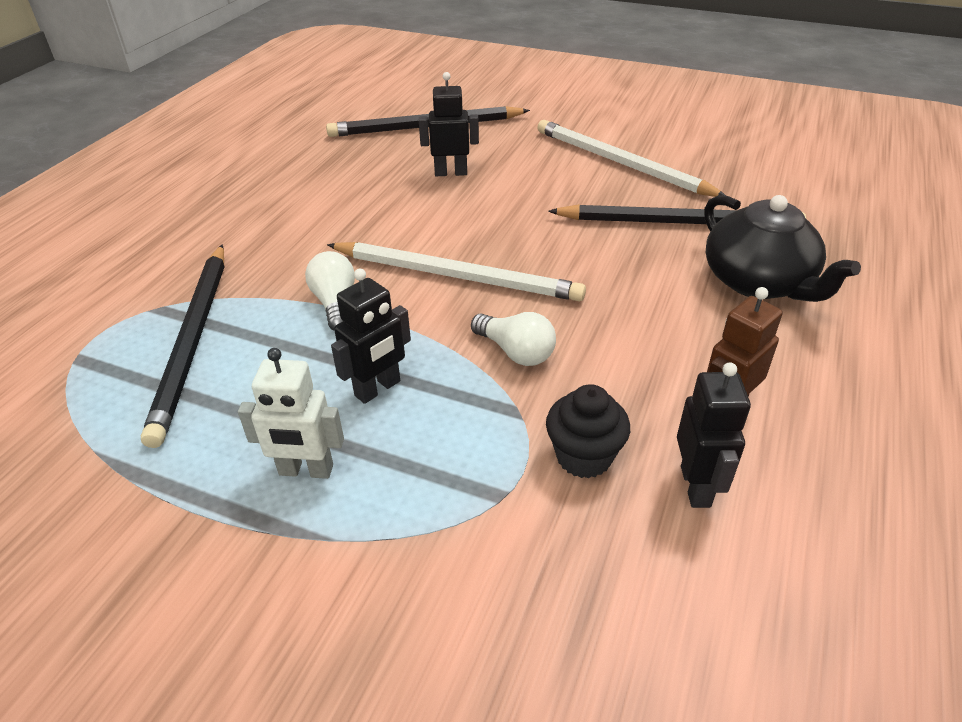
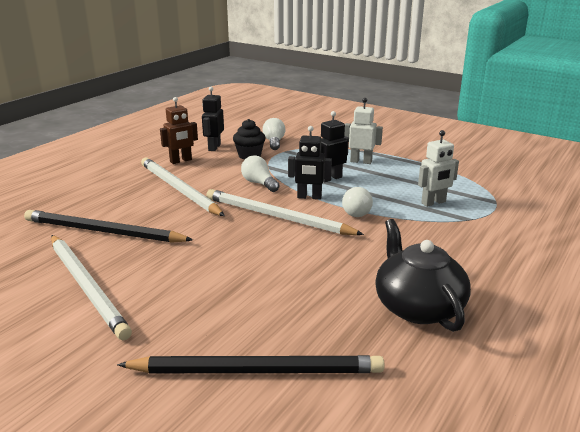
camera: 170 degrees left, 15 degrees down
black pencil [141,244,224,448] -> white robot [418,130,459,207]
black robot [419,72,479,176] -> black robot moved to [288,126,332,200]
black teapot [704,195,861,302] -> black teapot moved to [375,219,471,332]
none -> white pencil [141,157,225,216]
none -> white light bulb [263,118,286,150]

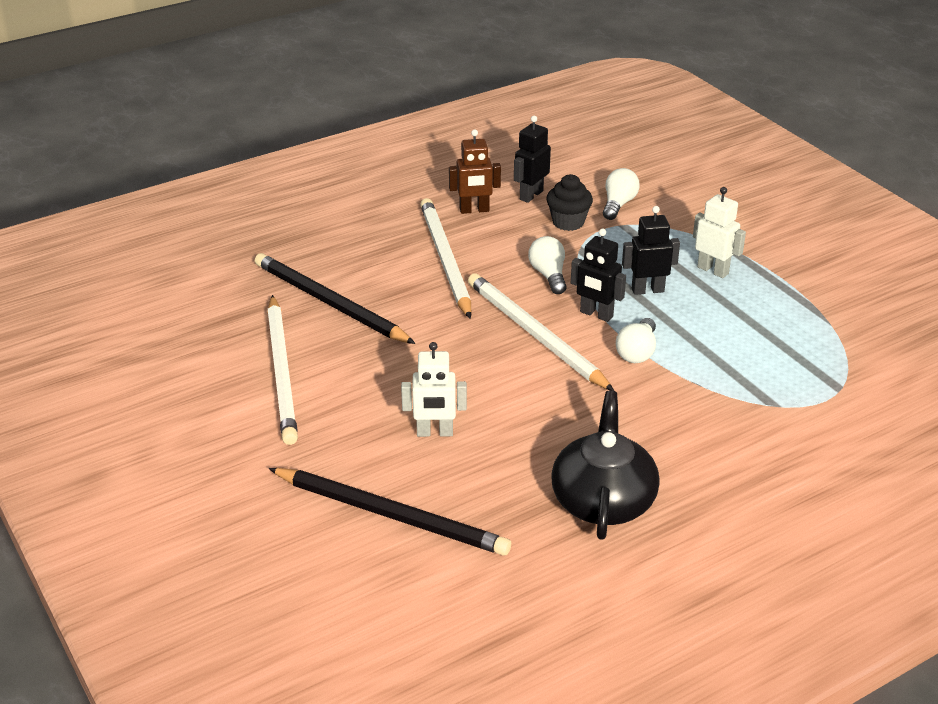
camera: 25 degrees right, 10 degrees up
white robot [418,130,459,207] -> white robot moved to [401,342,467,437]

